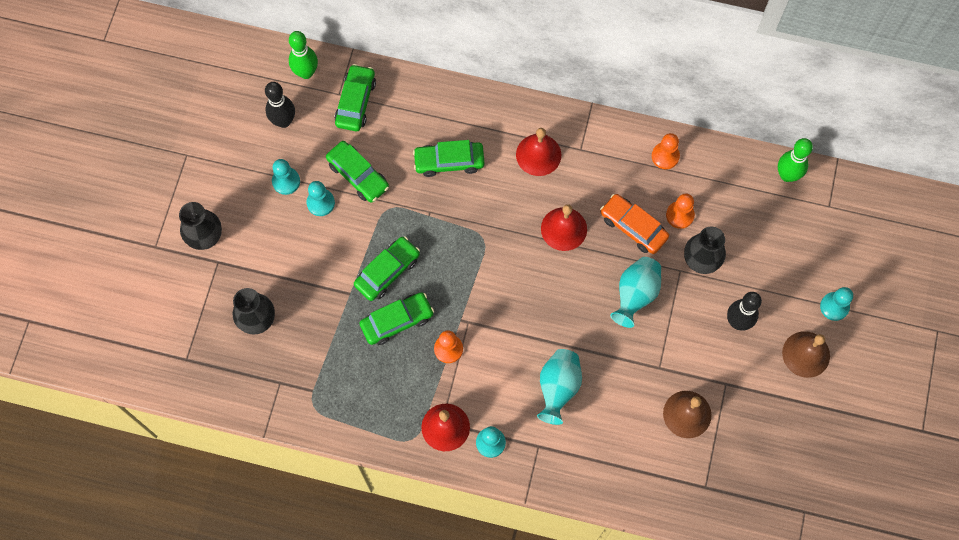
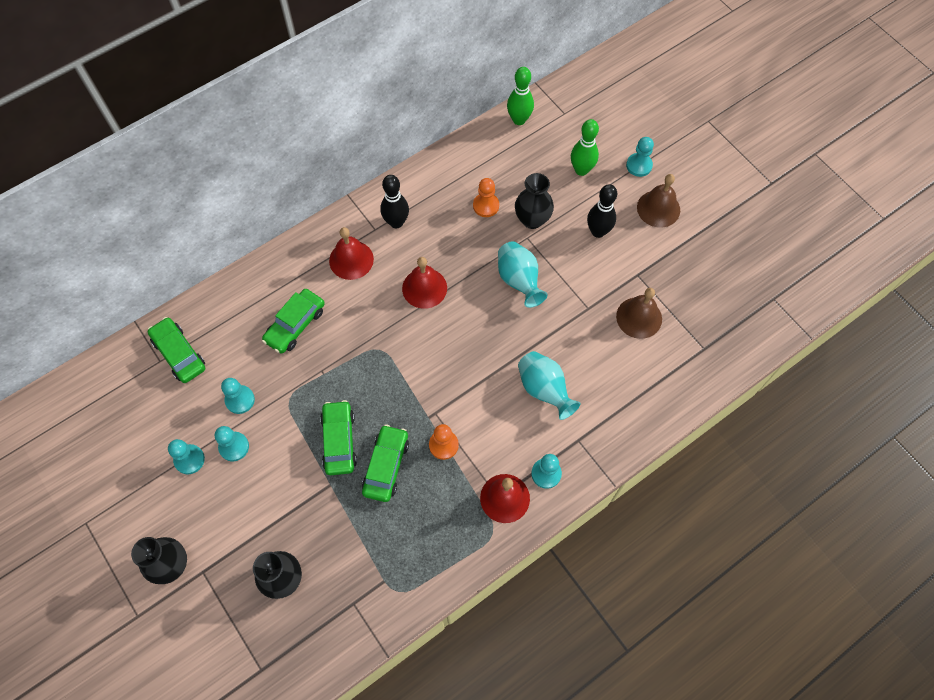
camera: 50 degrees left, 5 degrees down
black bowling pin [265,82,295,128] -> black bowling pin moved to [381,175,409,228]
green bowling pin [289,31,318,79] -> green bowling pin moved to [571,119,599,176]
green car [326,141,389,203] -> turquoise pawn [221,378,255,414]
orange car [600,194,669,254] -> none
orange pawn [652,133,680,169] -> none

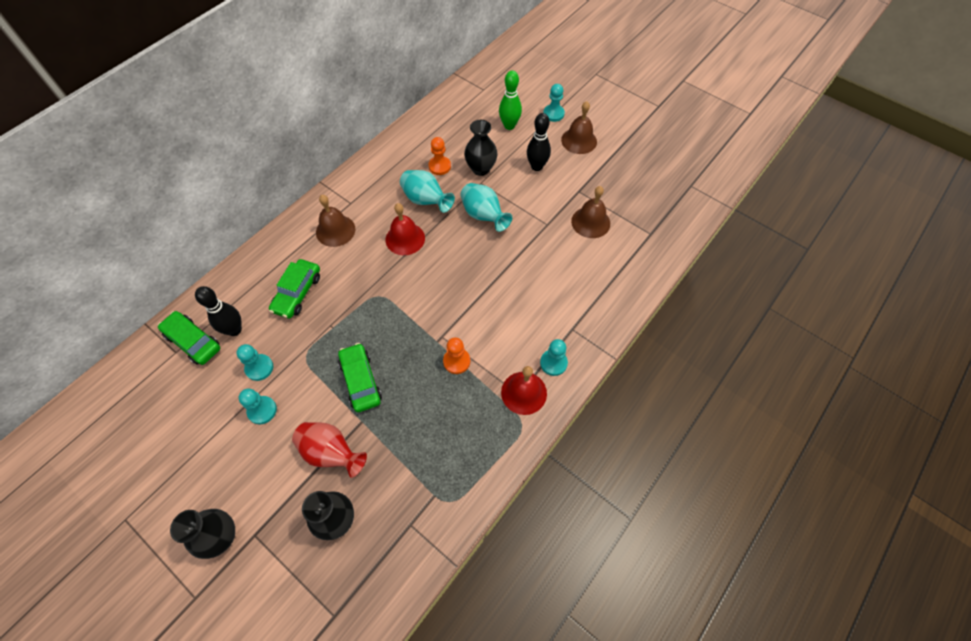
camera: 15 degrees left, 5 degrees down
turquoise pawn [168,439,205,475] -> none
red bell [329,227,374,280] -> brown bell [316,195,355,247]
green car [362,425,409,502] -> none
black bowling pin [381,175,409,228] -> black bowling pin moved to [195,286,242,336]
green bowling pin [507,67,534,125] -> none
turquoise vase [518,351,581,420] -> turquoise vase moved to [400,170,455,213]
none -> red vase [292,422,367,478]

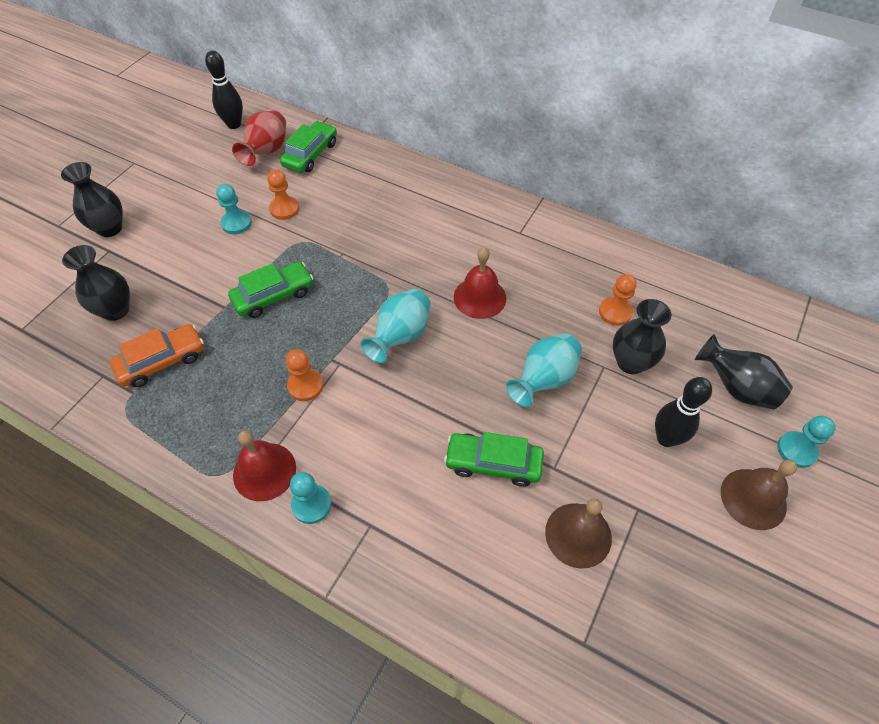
camera: 80 degrees right, 5 degrees down
black bowling pin [195,286,242,336] -> black bowling pin moved to [205,50,243,129]
turquoise pawn [237,344,273,381] -> orange pawn [267,169,299,220]
green car [269,259,320,319] -> green car moved to [444,432,544,487]
red vase [292,422,367,478] -> red vase moved to [232,110,286,166]
brown bell [316,195,355,247] -> none
turquoise vase [400,170,455,213] -> turquoise vase moved to [360,289,431,363]
green bowling pin [499,71,522,130] -> black vase [695,334,793,410]
none -> orange car [110,324,204,387]

